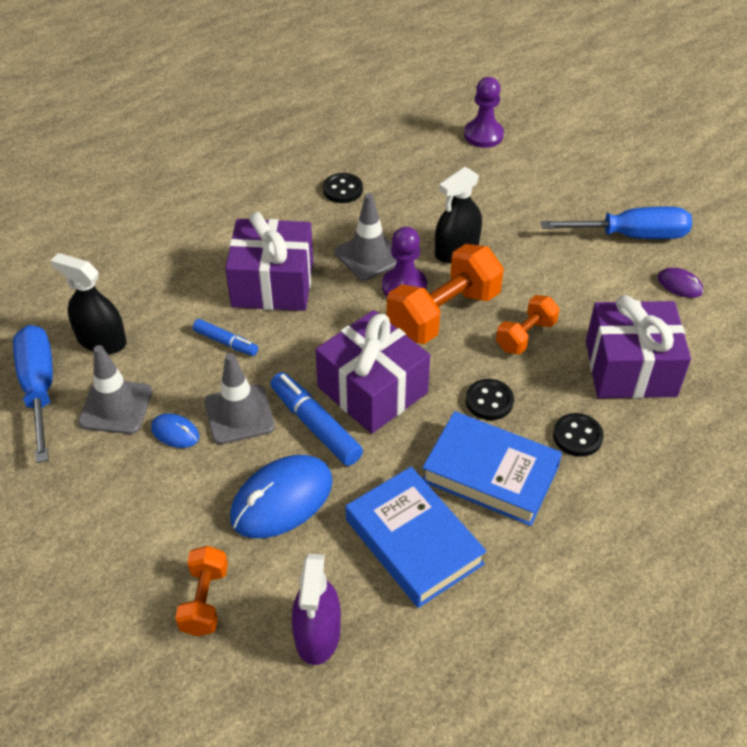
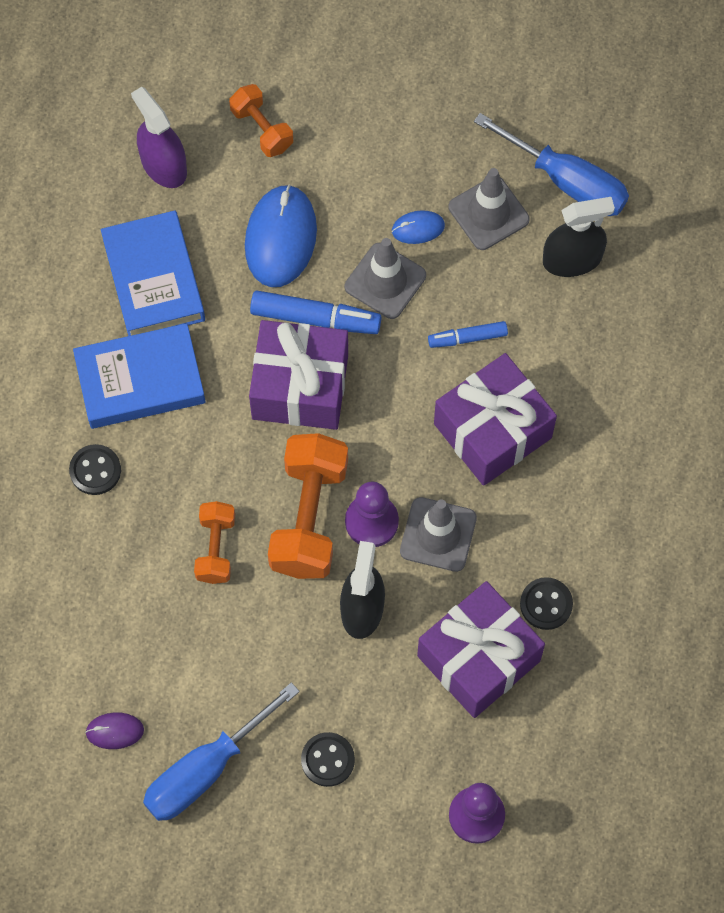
camera: 140 degrees right, 20 degrees up
blue book [345,467,487,608] -> blue book turned 60 degrees clockwise [101,210,205,336]
black button [466,379,514,420] -> black button moved to [301,732,355,787]
purple gift [586,295,691,398] -> purple gift moved to [417,581,545,718]

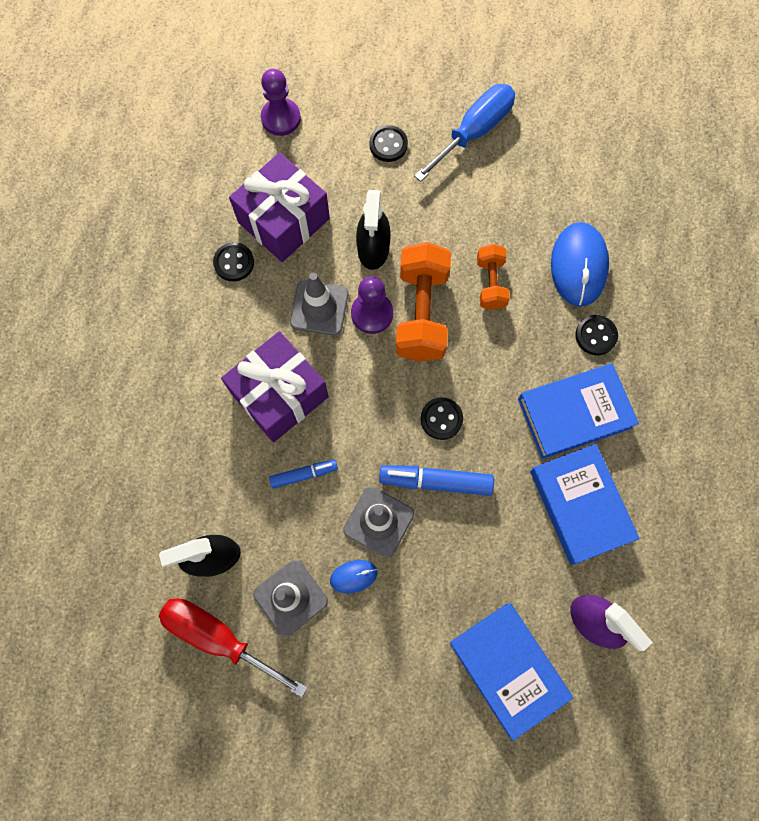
camera: 175 degrees right, 5 degrees up
purple mouse [85,712,144,749] -> none
orange dumbbell [229,84,293,157] -> blue book [449,603,573,741]
blue mouse [245,185,317,287] -> blue mouse moved to [551,222,609,307]
purple gift [249,320,348,430] -> black button [421,397,463,440]
blue screwdriver [474,113,629,216] -> red screwdriver [159,598,308,698]

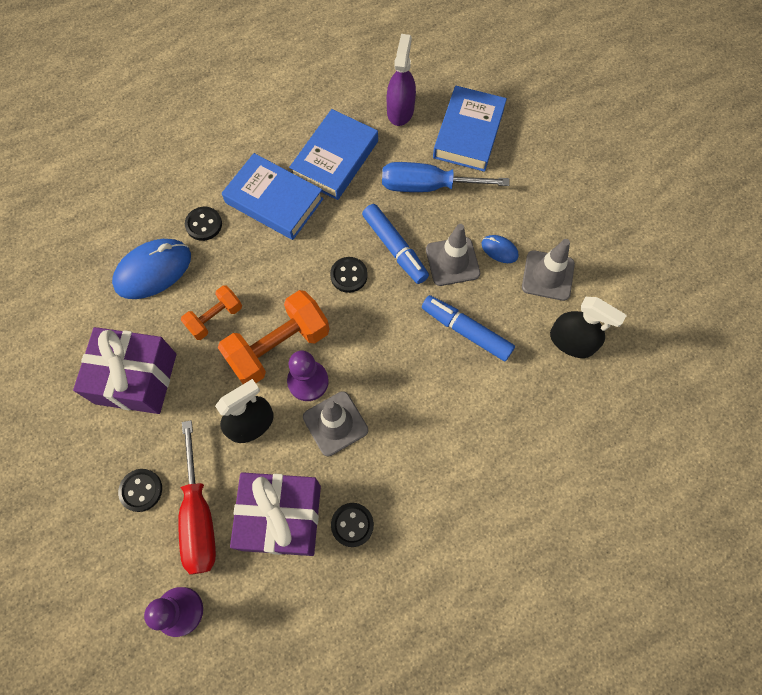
camera: 130 degrees left, 5 degrees down
red screwdriver [159,598,308,698] -> red screwdriver moved to [178,420,216,575]
purple gift [221,331,328,442] -> purple gift moved to [73,327,176,414]
blue marker [269,460,338,488] -> blue marker [422,295,515,361], size x1.64
blue screwdriver [414,84,515,182] -> blue screwdriver moved to [382,162,509,192]

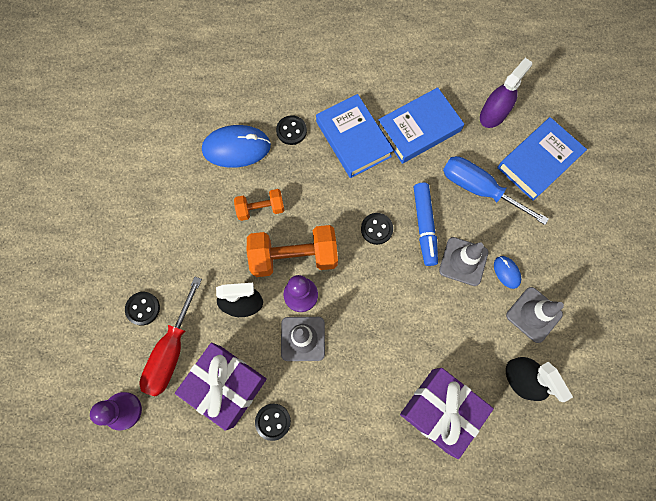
camera: 30 degrees right, 5 degrees up
purple gift [73,327,176,414] -> purple gift moved to [400,368,494,459]
blue marker [422,295,515,361] -> none

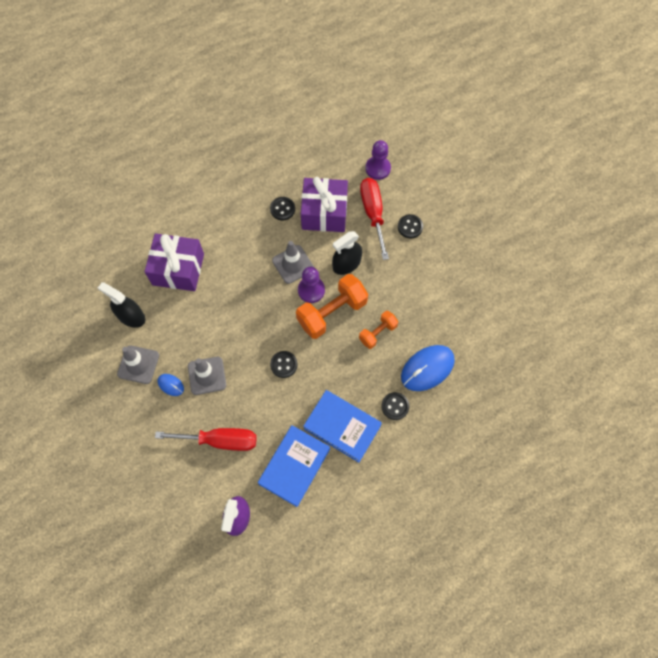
camera: 150 degrees right, 5 degrees down
blue marker [414,183,438,266] -> none
blue screwdriver [443,156,549,225] -> red screwdriver [155,428,256,451]
blue book [497,117,587,201] -> none

